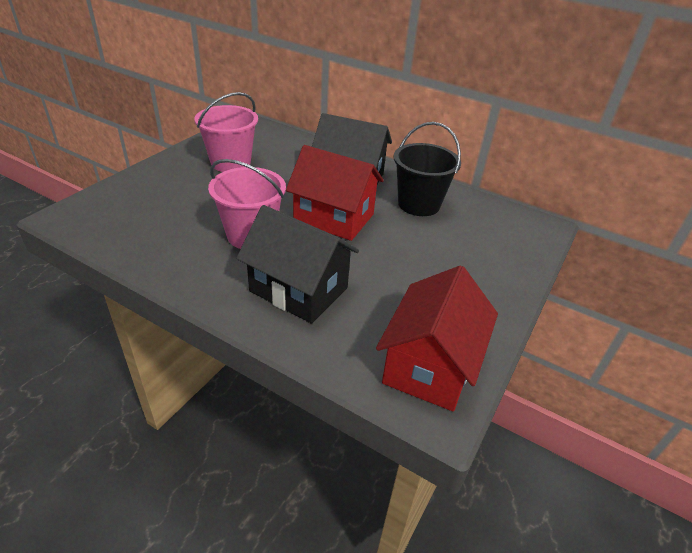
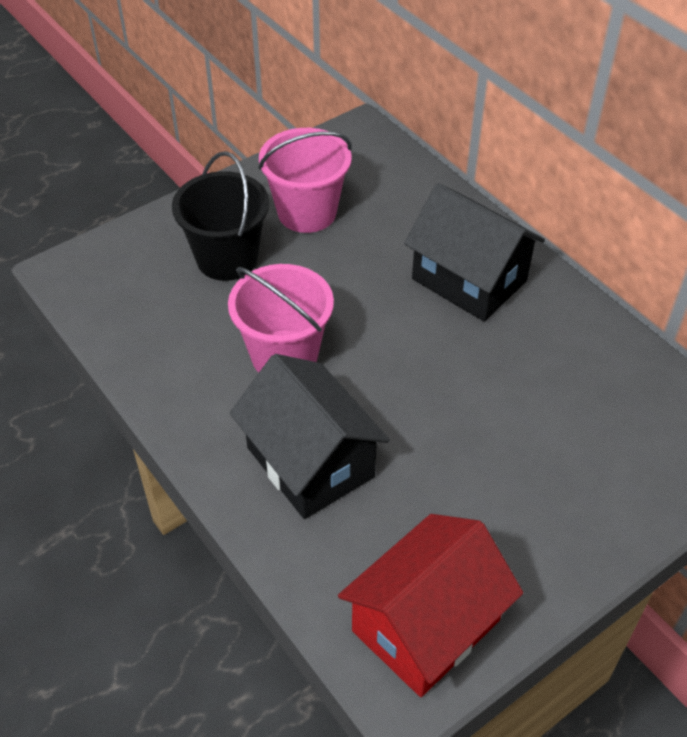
camera: 25 degrees right, 10 degrees up
red house [286,145,384,241] -> none
black bucket [394,122,461,216] -> black bucket moved to [172,151,269,281]

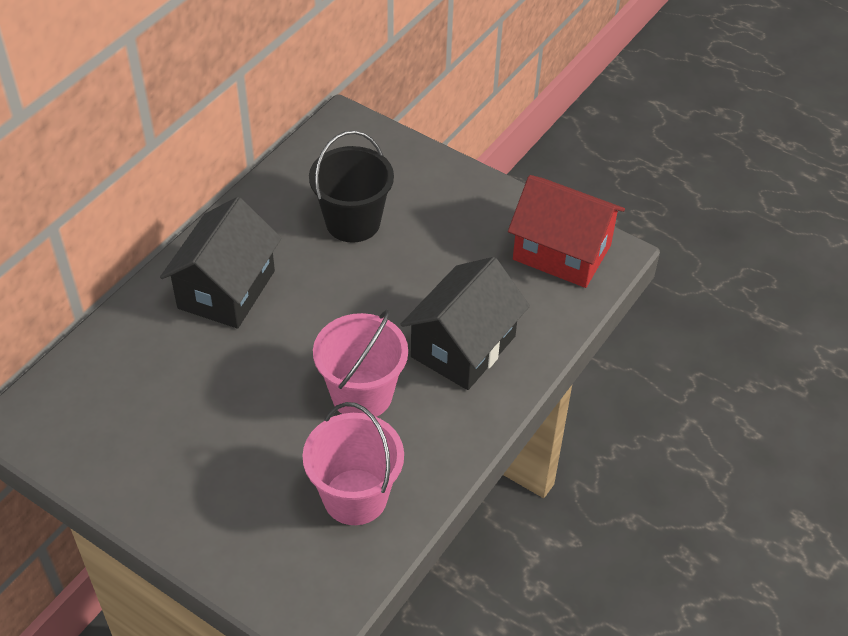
camera: 110 degrees left, 0 degrees up
black bucket [172,151,269,281] -> black bucket moved to [309,131,394,243]
pink bucket [258,128,352,233] -> pink bucket moved to [302,402,404,525]

